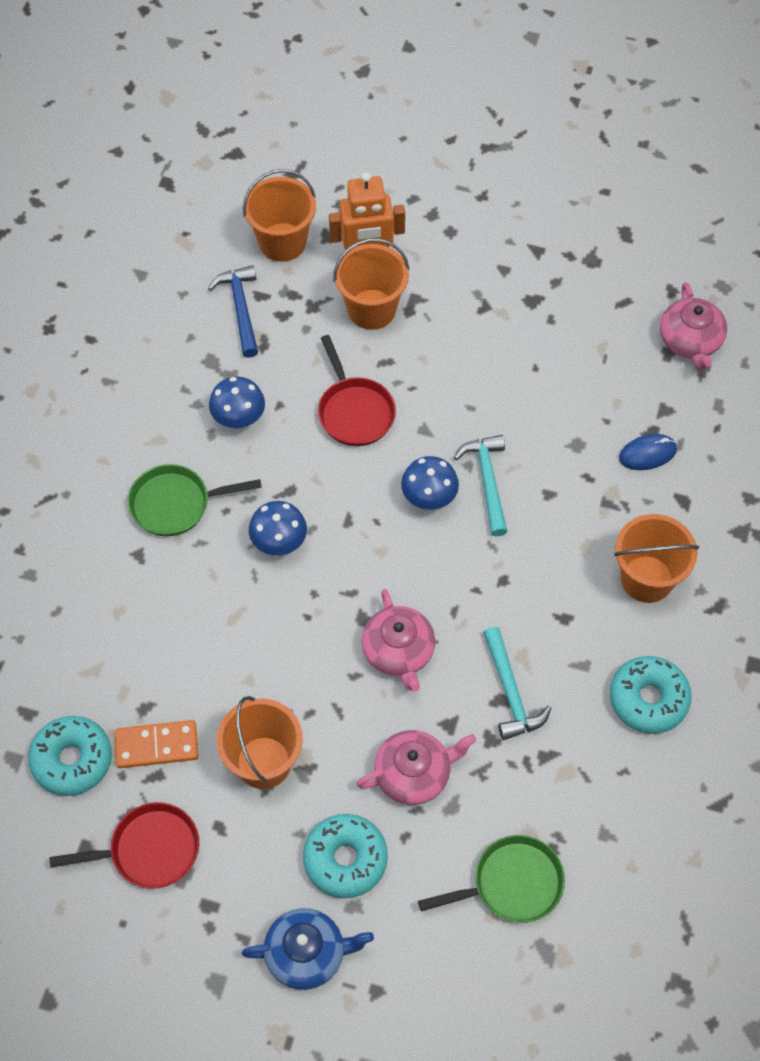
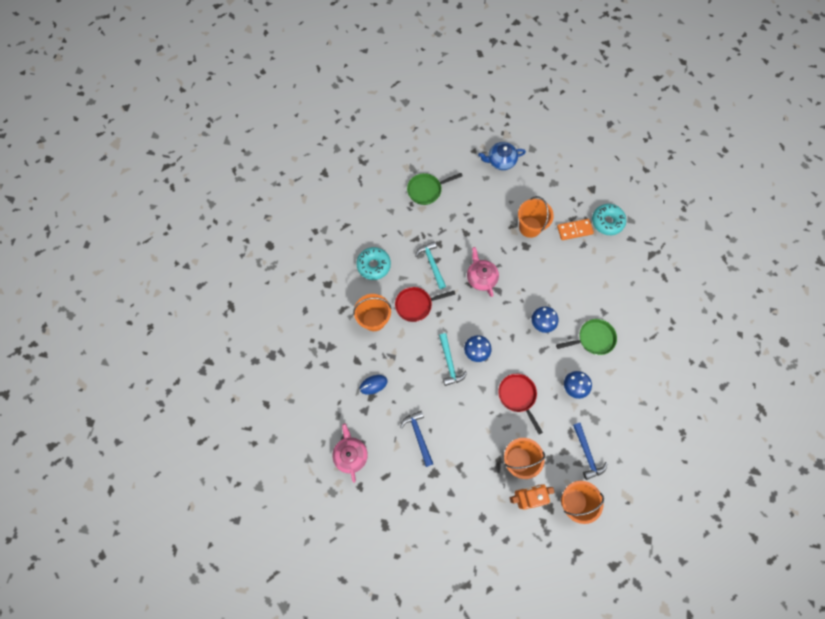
camera: 175 degrees right, 10 degrees up
red pan [49,802,199,889] -> red pan moved to [395,287,455,322]
turquoise donut [303,814,388,898] -> none
pink teapot [357,730,476,805] -> none
none -> blue hammer [400,411,433,467]

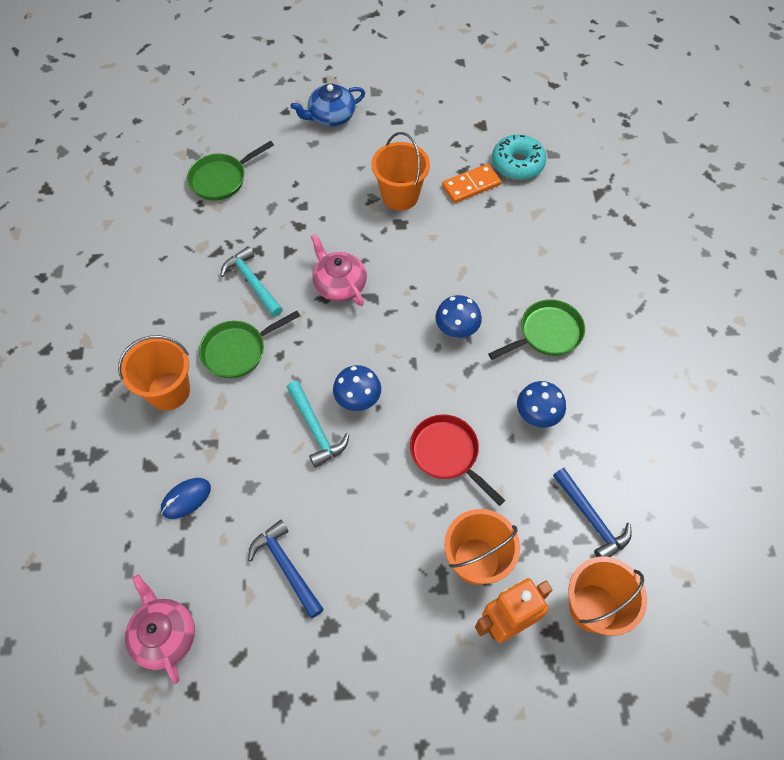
camera: 15 degrees left, 10 degrees down
turquoise donut [356,247,391,280] -> none
red pan [395,287,455,322] -> green pan [199,311,300,378]

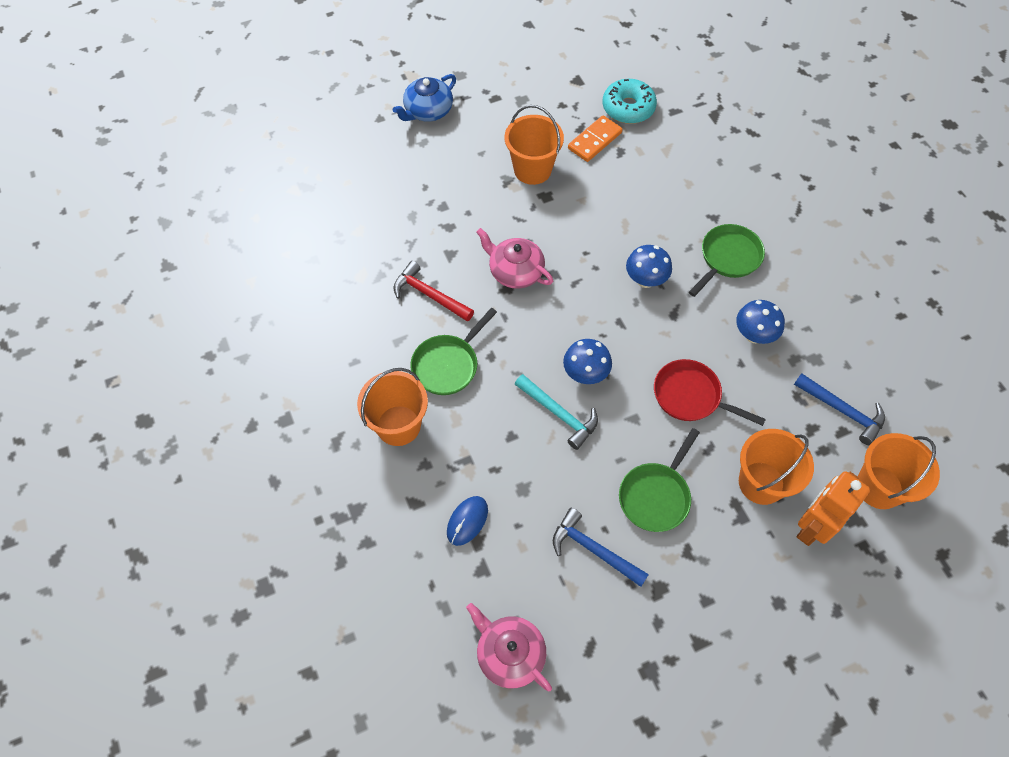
camera: 20 degrees left, 0 degrees up
green pan [187,141,274,201] -> green pan moved to [619,428,700,532]
turquoise hammer [220,246,283,317] -> red hammer [394,261,474,322]

